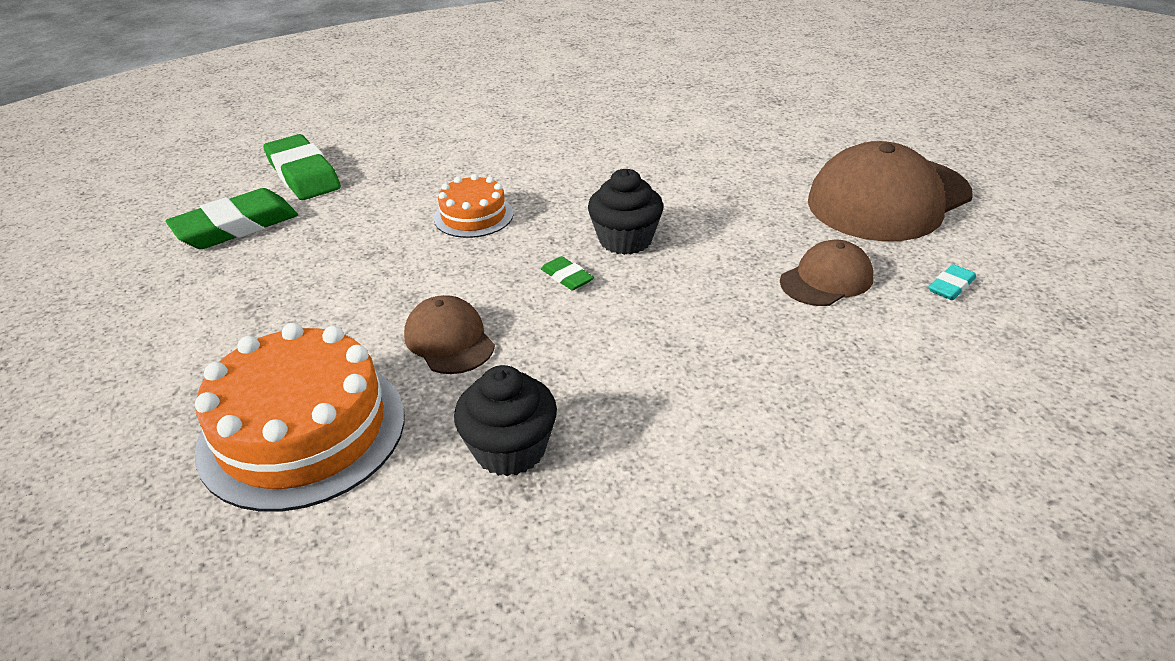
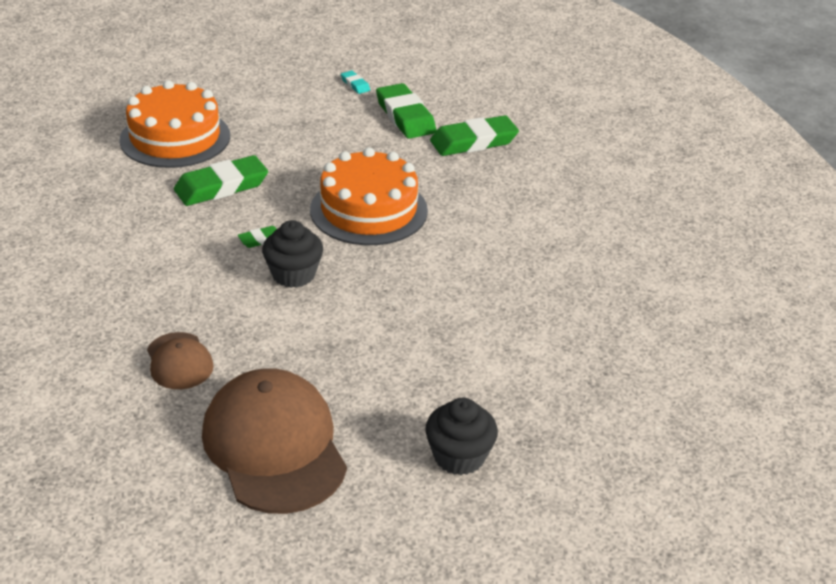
camera: 100 degrees right, 0 degrees up
brown cap [404,295,495,374] -> green eraser [174,155,268,206]
orange cake [434,174,513,238] -> orange cake [310,147,428,245], size x1.86
black cupcake [454,365,557,476] -> black cupcake moved to [425,398,498,475]
turquoise eraser [929,264,976,300] -> turquoise eraser moved to [341,71,370,94]

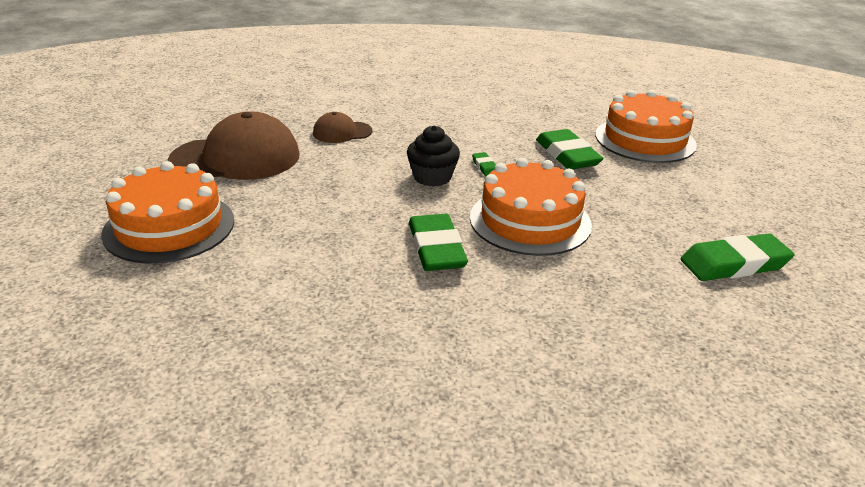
camera: 100 degrees right, 5 degrees down
turquoise eraser [341,71,370,94] -> none
black cupcake [425,398,498,475] -> orange cake [101,161,234,264]
green eraser [430,115,519,156] -> green eraser moved to [409,214,468,271]

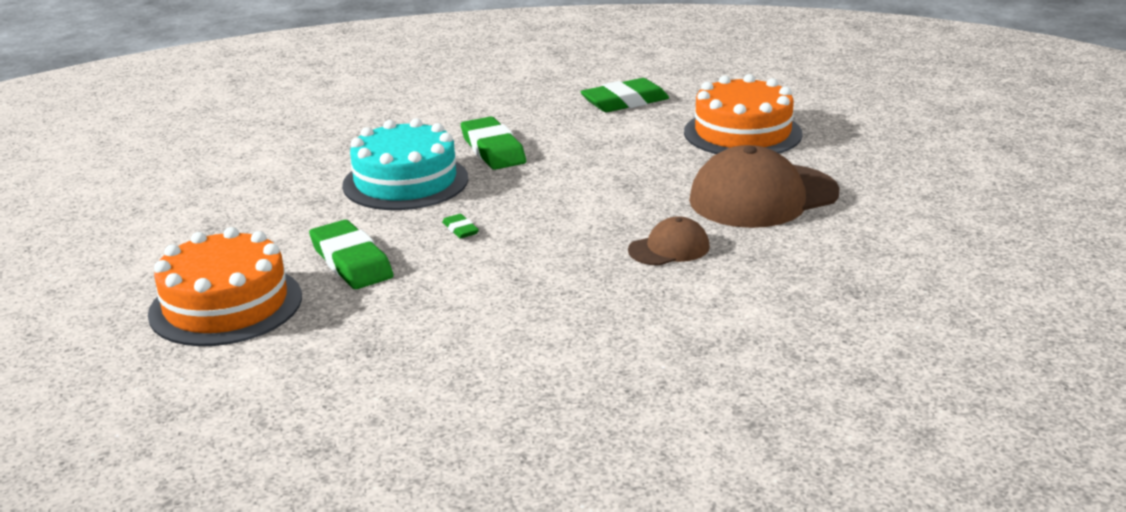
camera: 170 degrees right, 5 degrees down
black cupcake [407,125,460,187] -> none
orange cake [470,158,592,256] -> turquoise cake [342,118,468,210]
green eraser [681,234,795,281] -> green eraser moved to [580,78,669,112]

